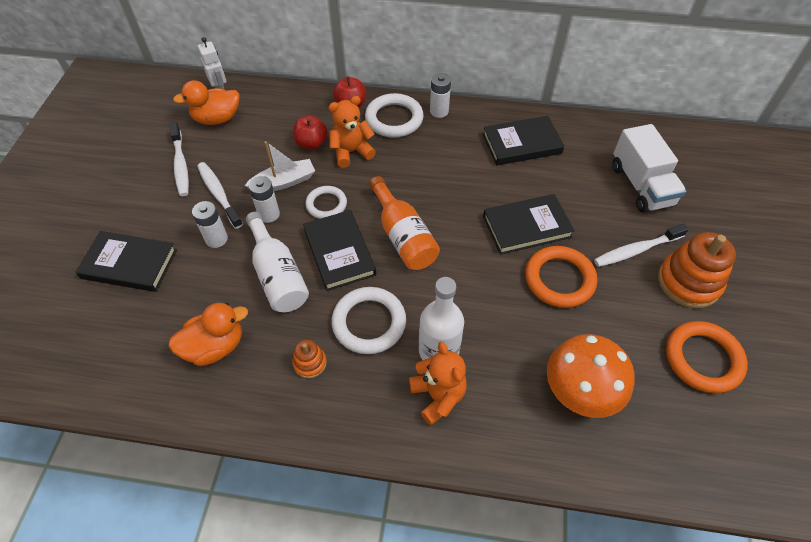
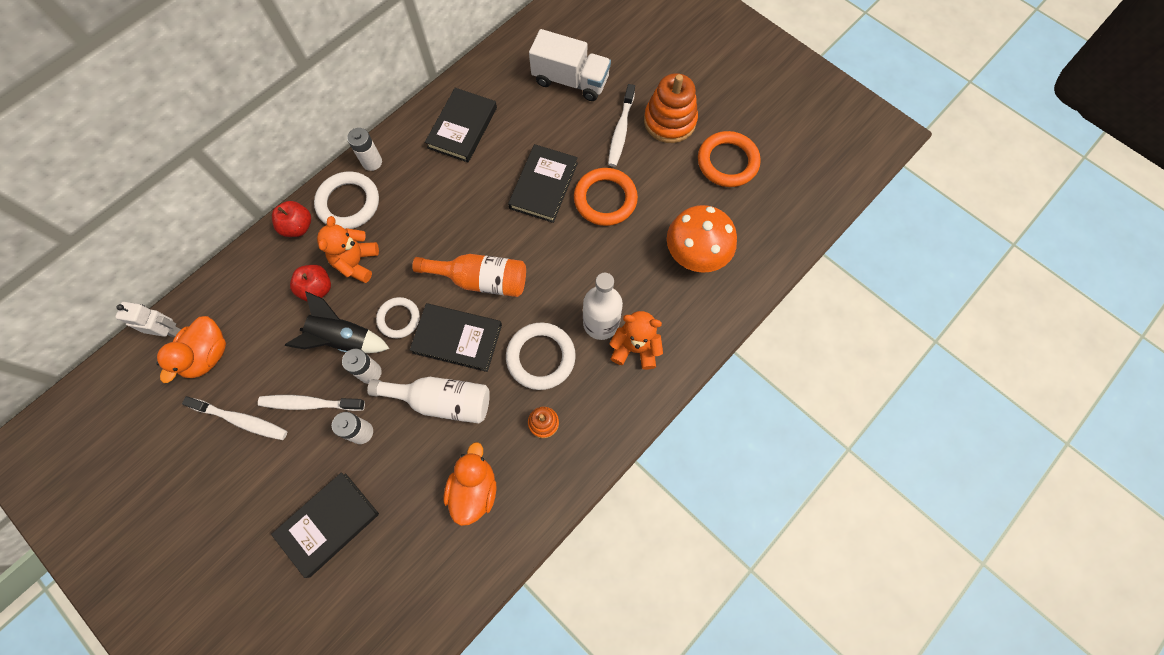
camera: 55 degrees left, 15 degrees up
white boat [244,141,315,191] -> black rocket [285,291,390,353]

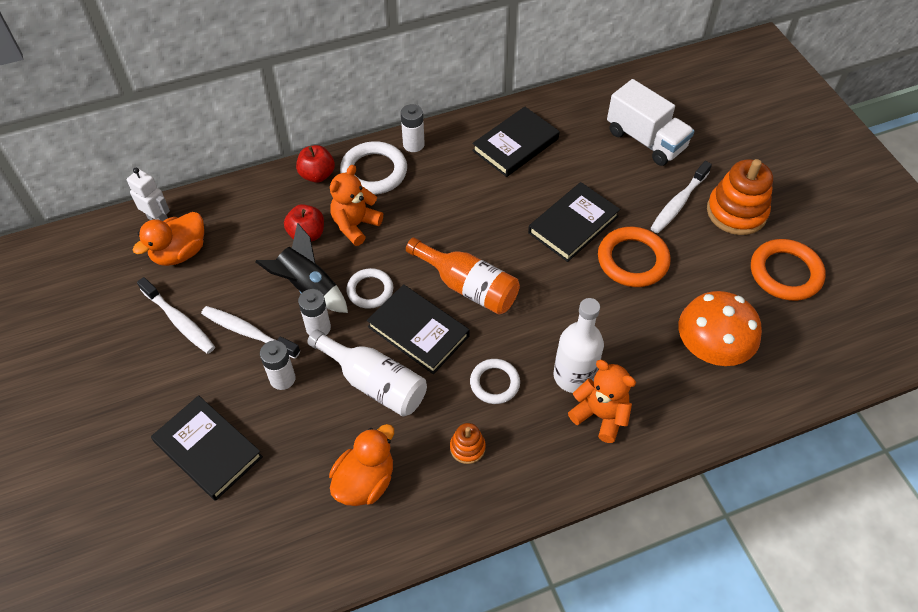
camera: 25 degrees right, 15 degrees down
black book [271,472,379,578] -> black book turned 60 degrees clockwise [151,395,263,501]
white ring [506,322,576,390] -> white ring [470,359,520,404], size x0.64

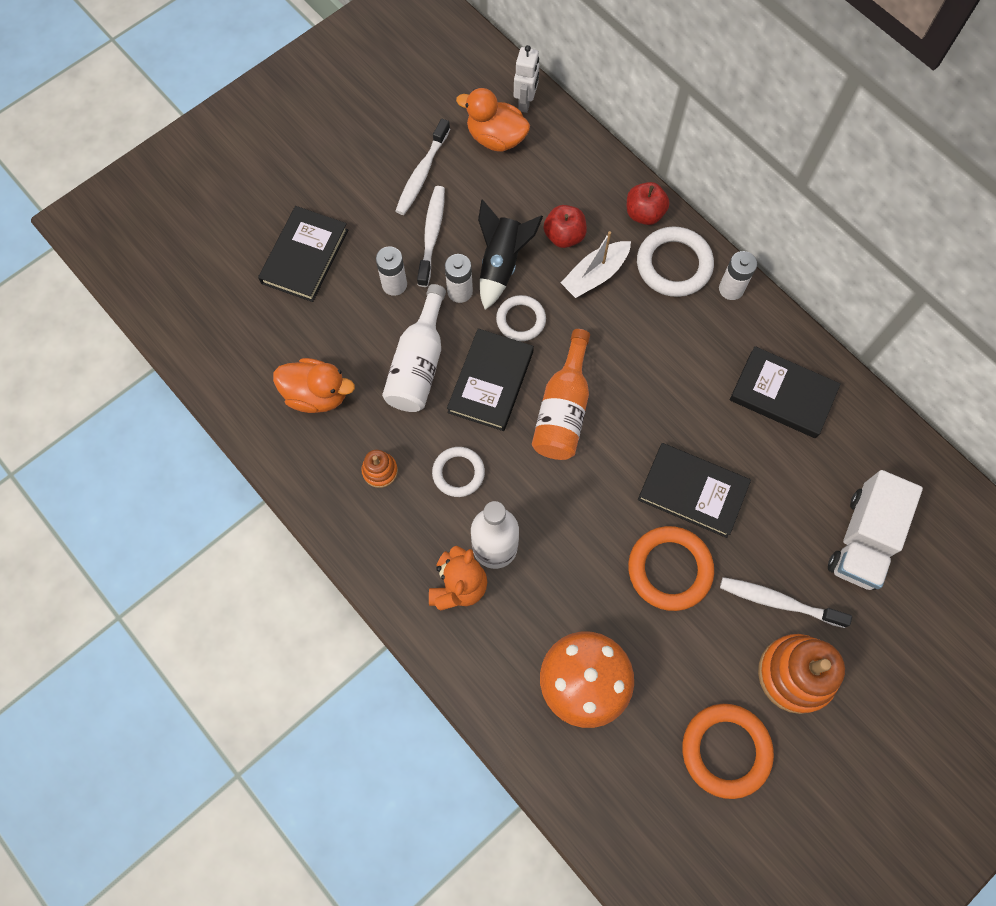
camera: 70 degrees right, 15 degrees up
orange teddy bear [330,165,383,246] -> white boat [561,231,631,298]

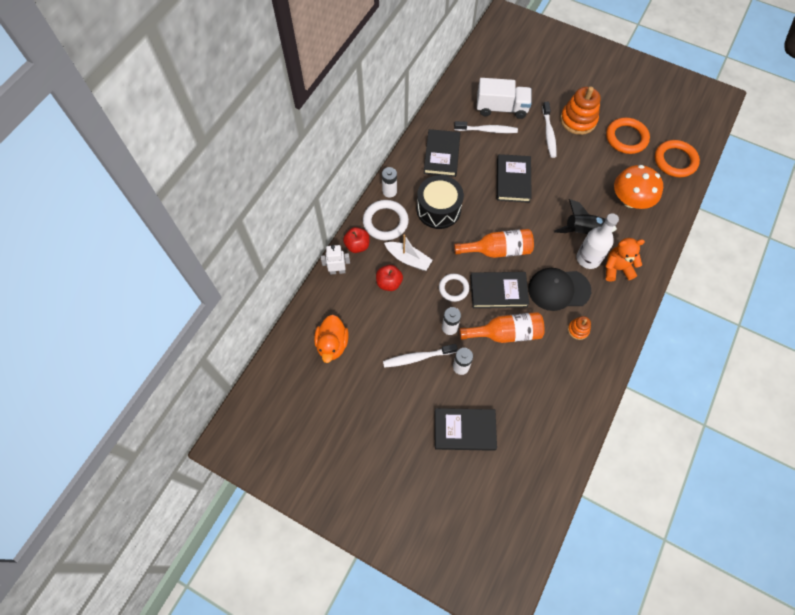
camera: 110 degrees left, 5 degrees down
orange duck [273,358,355,413] -> none
white bottle [382,284,446,412] -> orange bottle [459,312,545,343]
white toothbrush [395,119,450,215] -> white toothbrush moved to [454,121,518,133]
white ring [432,447,485,497] -> black cap [528,268,591,311]
black rocket [478,199,543,310] -> black rocket moved to [554,199,617,234]
white robot [514,45,540,113] -> white robot moved to [321,245,350,275]
orange ring [628,526,714,611] -> orange ring moved to [655,140,700,177]
none -> black drum [417,175,464,229]

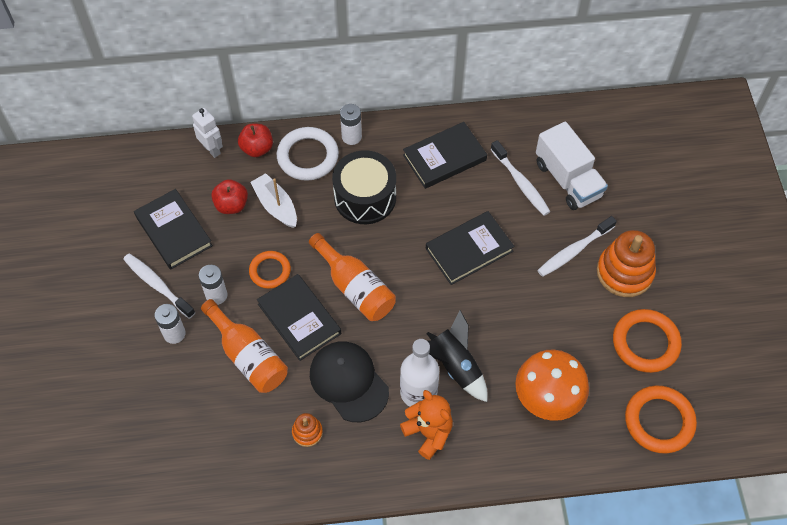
camera: 55 degrees right, 5 degrees down
orange duck [314,315,349,363] -> none
white boat [384,234,433,271] -> white boat turned 150 degrees clockwise [250,173,297,228]
black book [435,408,497,451] -> black book moved to [134,189,213,269]
white ring [439,273,469,302] -> orange ring [249,251,291,289]

